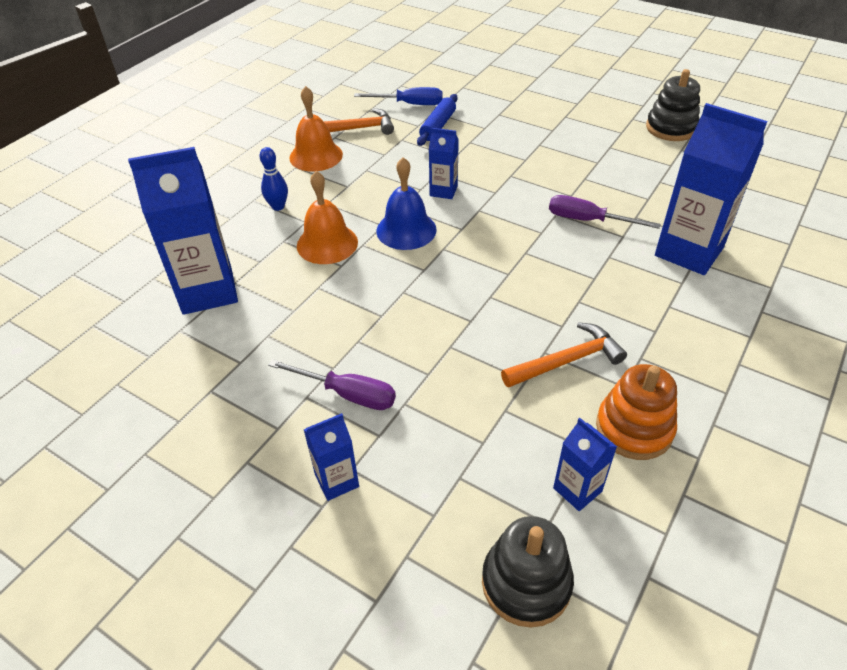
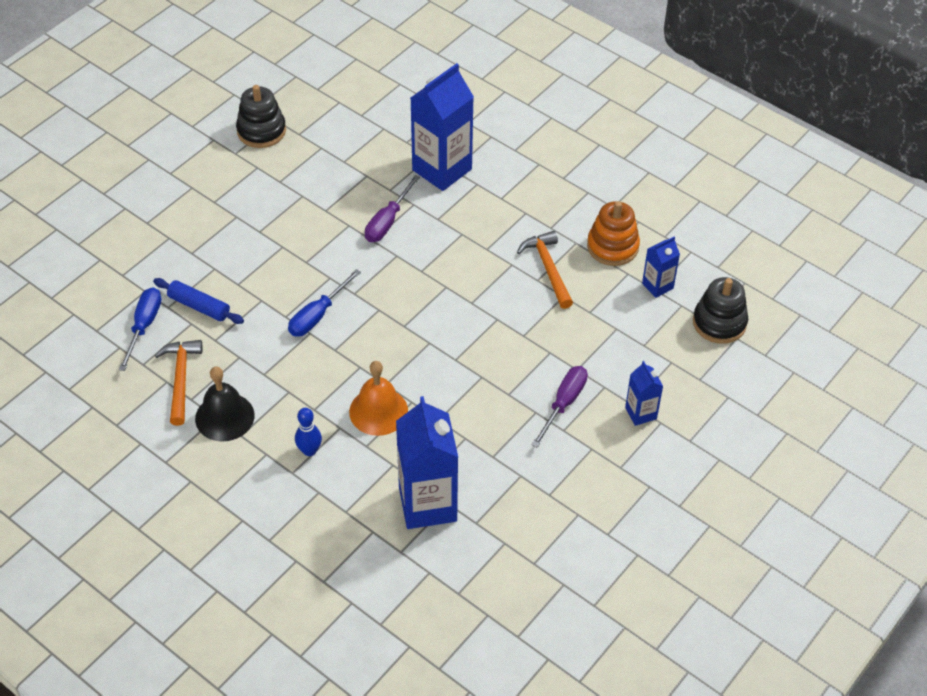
camera: 85 degrees left, 5 degrees up
orange bell [290,86,343,172] -> black bell [195,366,255,442]
blue bell [376,157,437,250] -> none
blue carton [429,128,459,199] -> blue screwdriver [288,269,361,337]

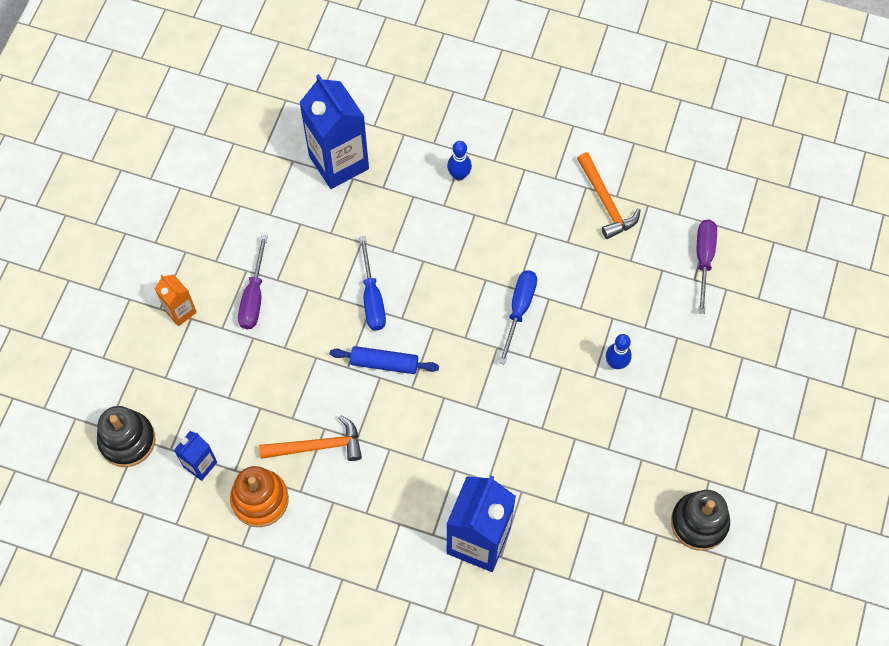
camera: 160 degrees right, 15 degrees up
blue screwdriver [119,287,162,371] -> blue screwdriver moved to [360,236,386,331]
blue rolling pin [153,278,244,324] -> blue rolling pin moved to [330,346,439,374]
black bell [195,366,255,442] -> none
orange bell [349,361,408,436] -> none
purple screwdriver [365,175,420,242] -> purple screwdriver moved to [697,220,717,314]
orange hammer [517,231,573,309] -> orange hammer turned 60 degrees counterclockwise [259,415,362,461]
blue carton [625,361,663,426] -> orange carton [155,274,197,326]
none -> blue bowling pin [606,334,632,369]

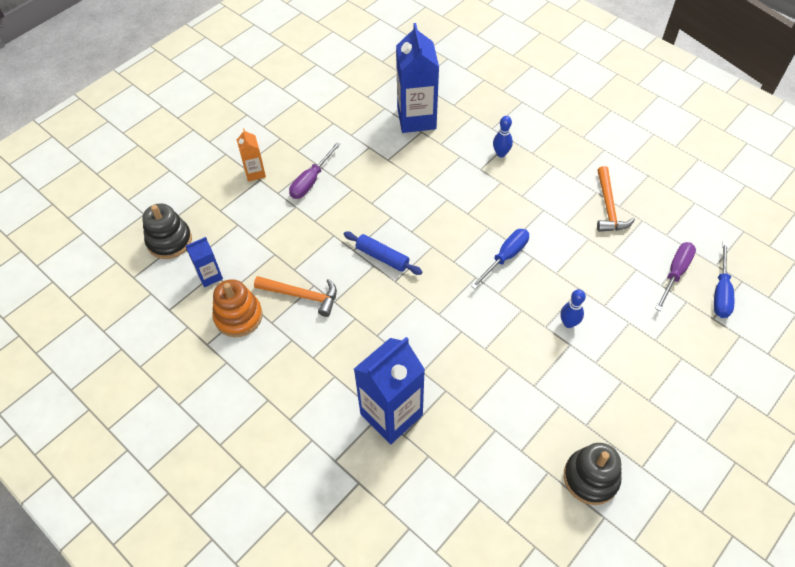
camera: 25 degrees right, 10 degrees down
blue screwdriver [360,236,386,331] -> blue screwdriver moved to [714,242,734,318]

